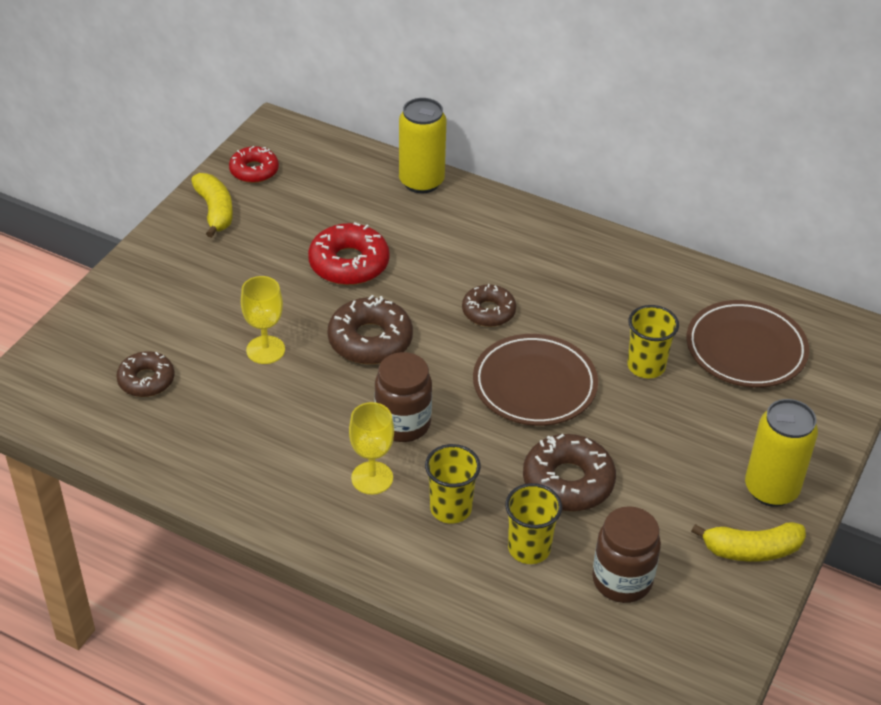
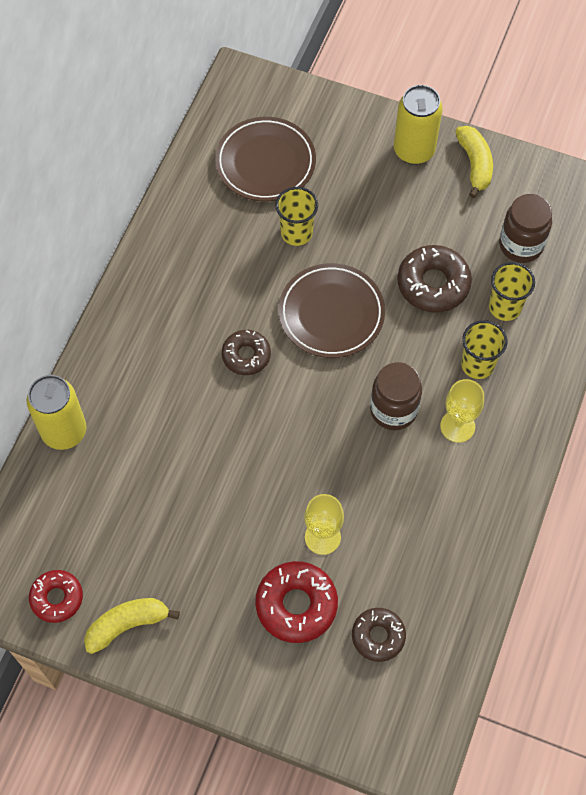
camera: 95 degrees left, 20 degrees up
red donut [308,222,389,285] -> red donut moved to [255,561,338,643]
brown donut [328,295,413,364] -> none

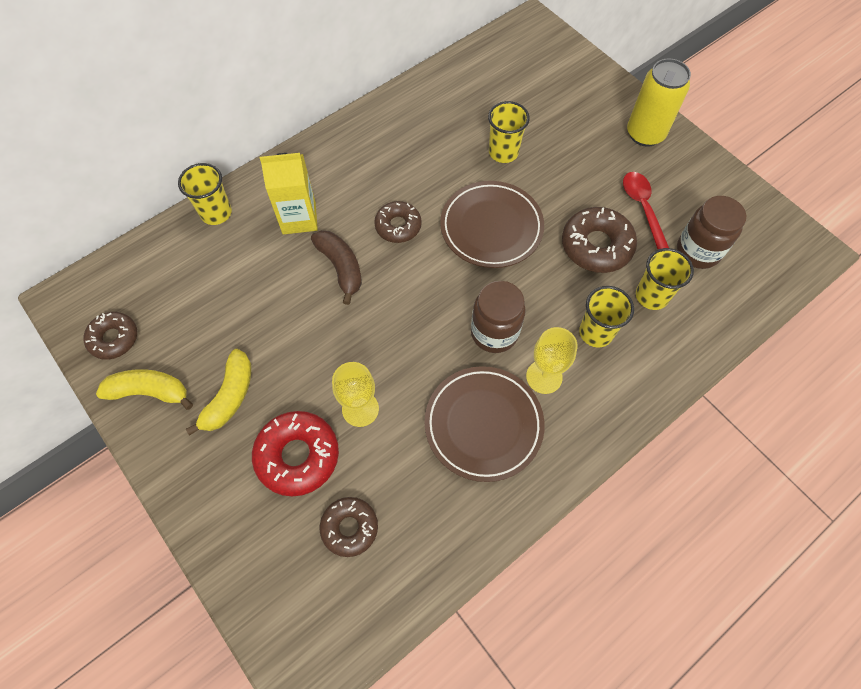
camera: 30 degrees right, 0 degrees up
yellow can [27,375,86,450] -> yellow cup [178,163,232,225]
red donut [29,570,83,623] -> brown donut [84,312,137,360]
brown plate [215,117,316,201] -> brown plate moved to [425,366,545,482]
yellow banana [455,126,493,198] -> yellow banana moved to [186,349,251,436]
none -> yellow carton [260,153,318,234]
none -> brown banana [311,230,362,305]
none -> red spoon [623,172,669,249]

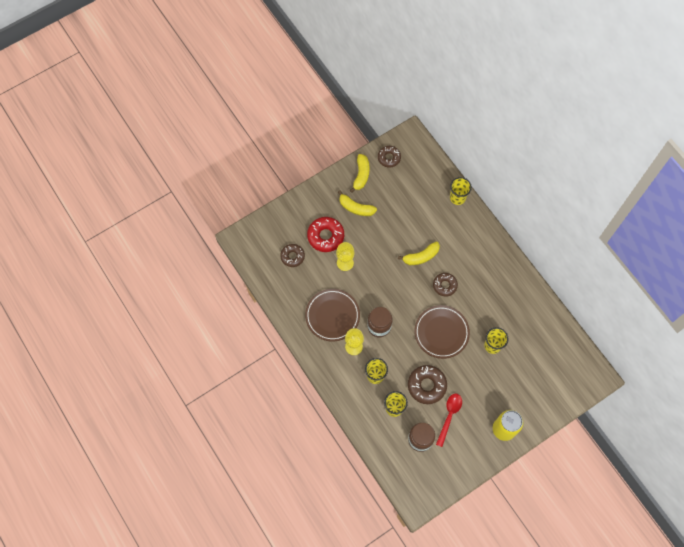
camera: 95 degrees right, 5 degrees up
yellow carton [260,153,318,234] -> none
brown banana [311,230,362,305] -> yellow banana [398,241,440,265]
red spoon [623,172,669,249] -> red spoon turned 60 degrees counterclockwise [436,393,462,447]

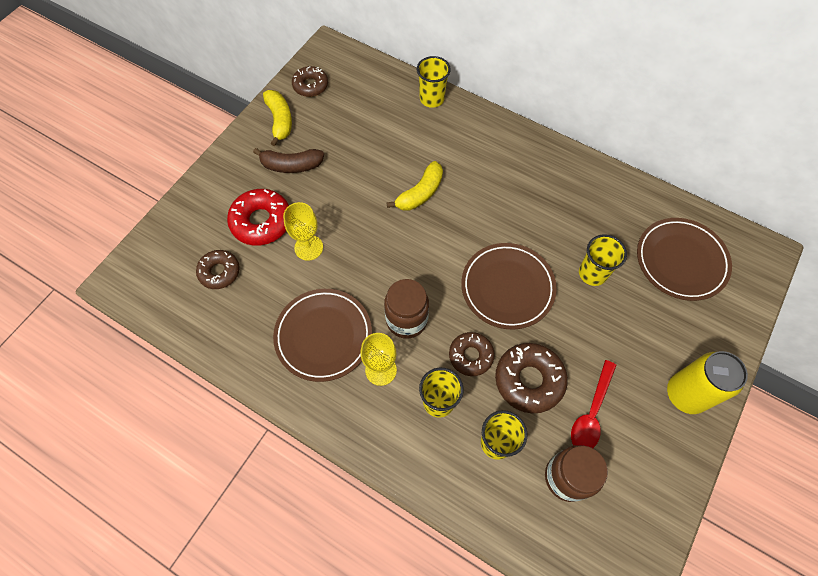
camera: 25 degrees left, 5 degrees down
yellow banana [338,190,377,216] -> brown banana [253,148,324,173]
brown donut [433,273,458,297] -> brown donut moved to [449,332,495,376]
red spoon [436,393,462,447] -> red spoon turned 150 degrees counterclockwise [571,360,616,448]
none -> brown plate [637,218,732,301]

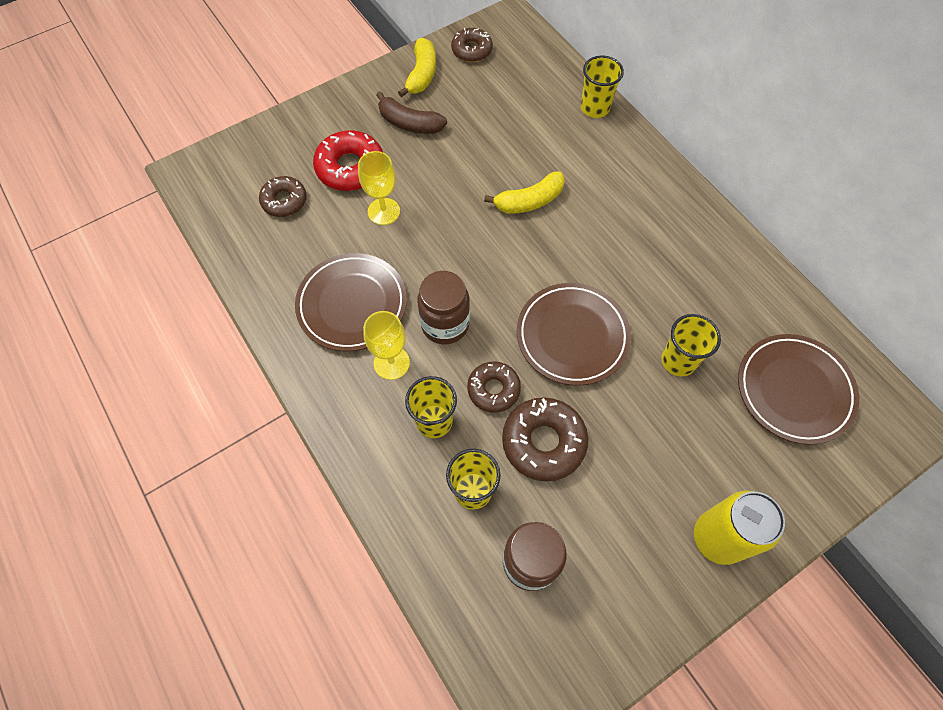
camera: 25 degrees right, 0 degrees up
red spoon [571,360,616,448] -> none

